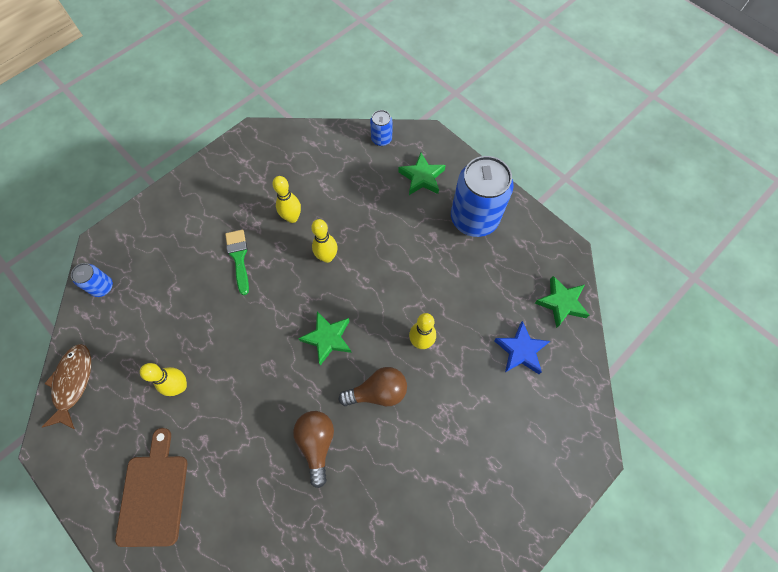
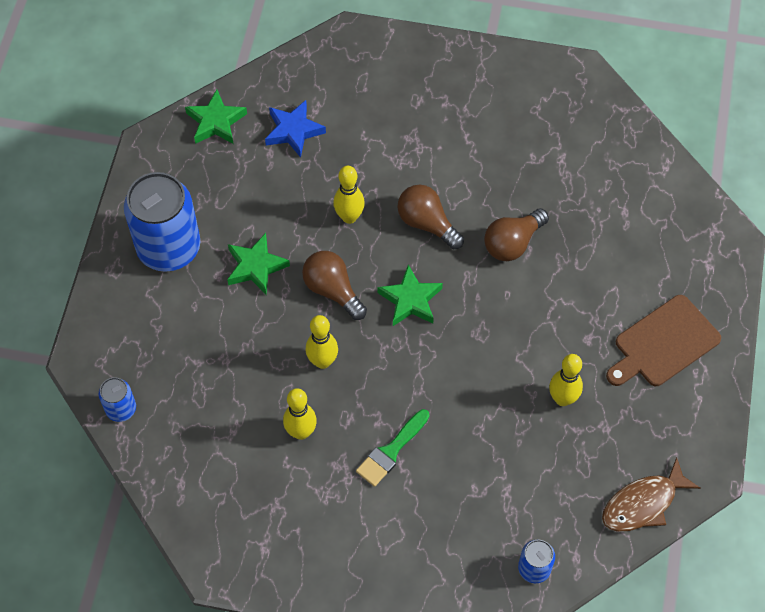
camera: 125 degrees left, 5 degrees down
green star [398,153,446,195] -> green star moved to [227,233,290,295]
none -> brown light bulb [302,251,367,320]

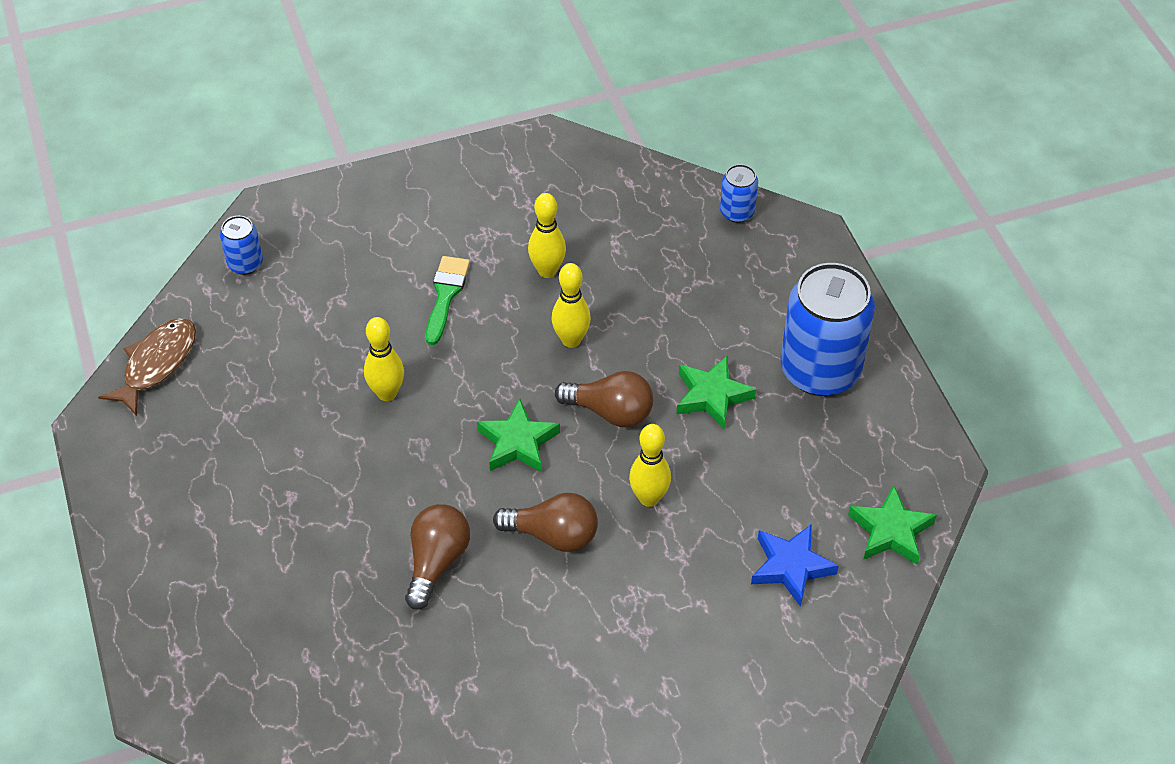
camera: 150 degrees right, 10 degrees down
yellow bowling pin [549,354,583,406] -> yellow bowling pin moved to [364,317,404,401]
brown cutting board [606,295,721,386] -> none

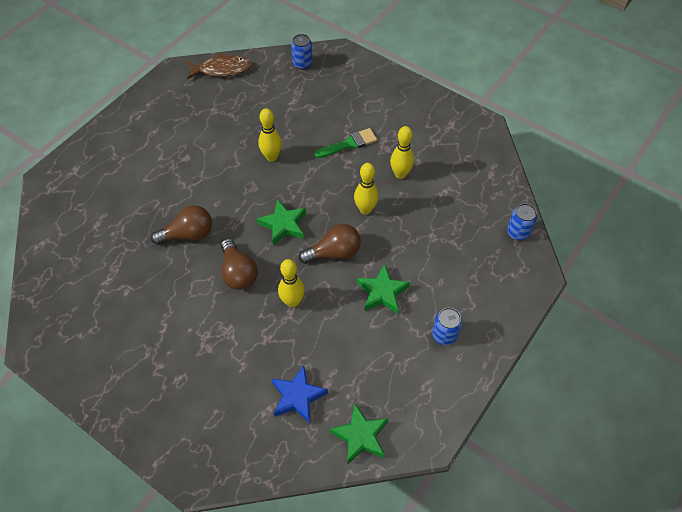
camera: 55 degrees right, 5 degrees up
brown light bulb [555,371,653,427] -> brown light bulb turned 90 degrees counterclockwise [299,224,361,264]
blue can [781,263,875,396] -> blue can [432,308,462,345], size x0.46

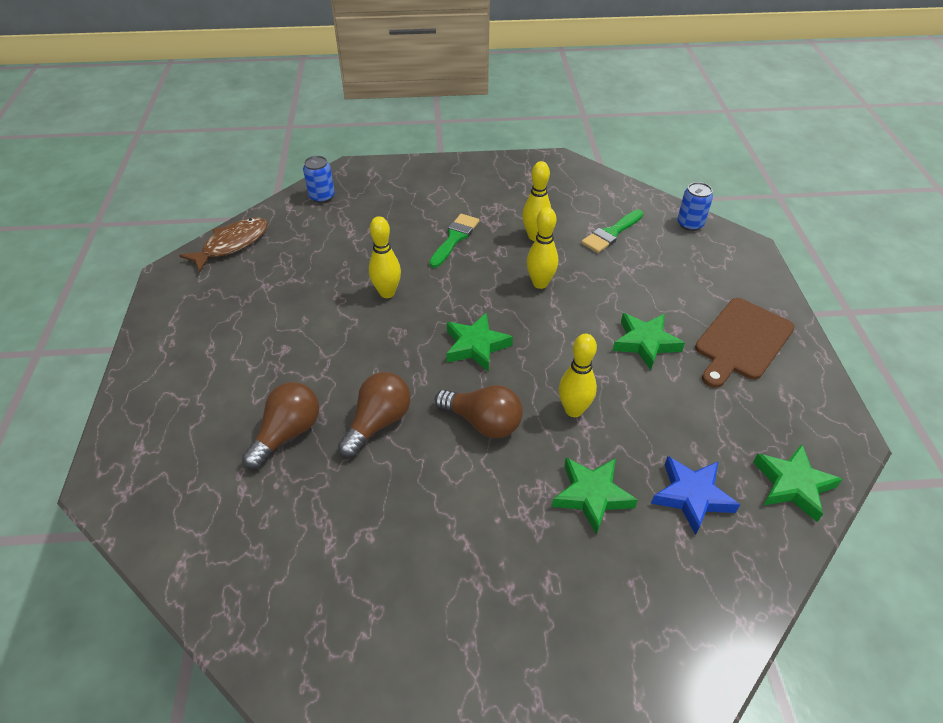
camera: 40 degrees left, 10 degrees down
brown light bulb [299,224,361,264] -> brown light bulb moved to [242,382,319,469]
blue can [432,308,462,345] -> brown cutting board [695,298,795,388]
none -> green star [552,458,638,535]
none -> green brush [581,209,644,253]

